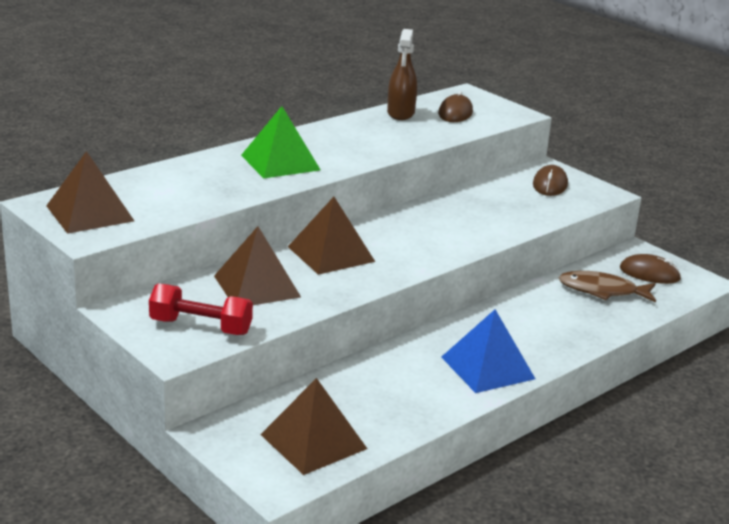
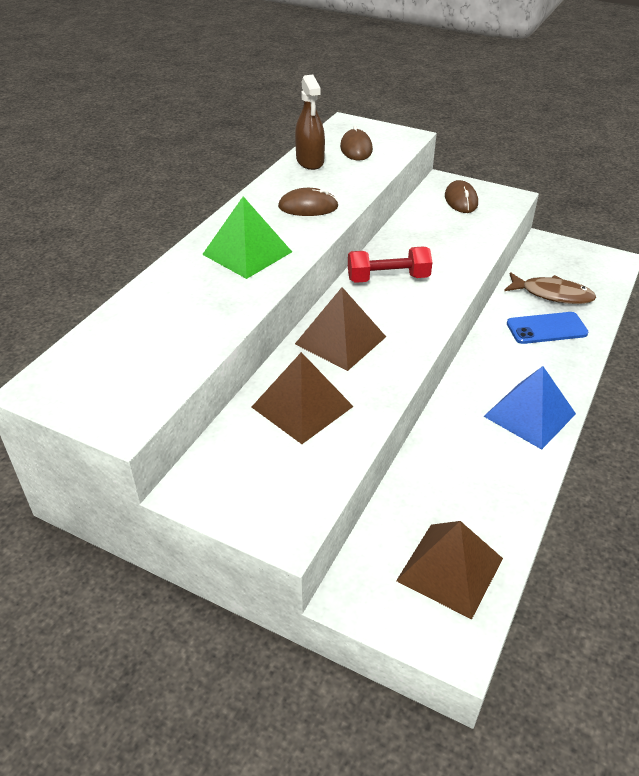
camera: 20 degrees left, 15 degrees up
brown pyramid [46,151,134,234] -> none
red dumbbell [149,283,253,335] -> red dumbbell moved to [348,246,432,283]
brown fish [559,271,656,302] -> brown fish turned 150 degrees counterclockwise [504,272,596,304]
brown mouse [620,254,681,284] -> brown mouse moved to [278,188,339,216]
none -> blue phone [507,312,588,344]

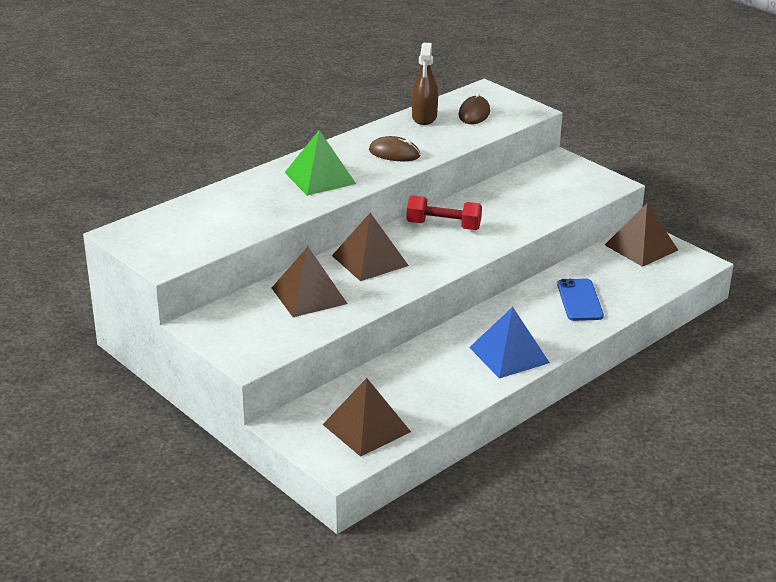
camera: 20 degrees right, 10 degrees down
brown mouse [445,180,478,213] -> none
brown fish [504,272,596,304] -> none
blue phone [507,312,588,344] -> blue phone turned 75 degrees clockwise [557,278,604,321]
none -> brown pyramid [605,203,678,267]

